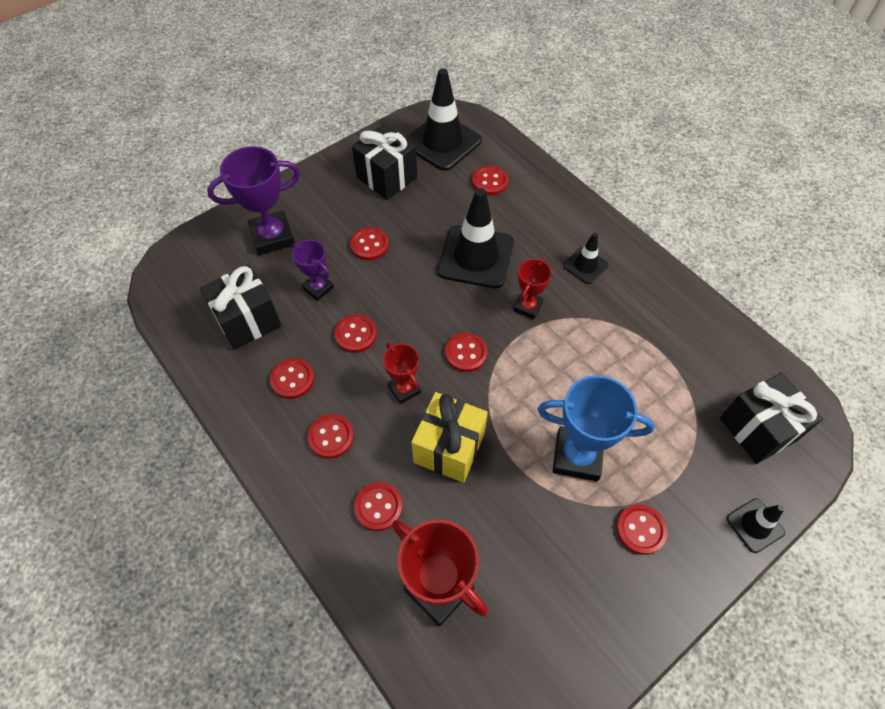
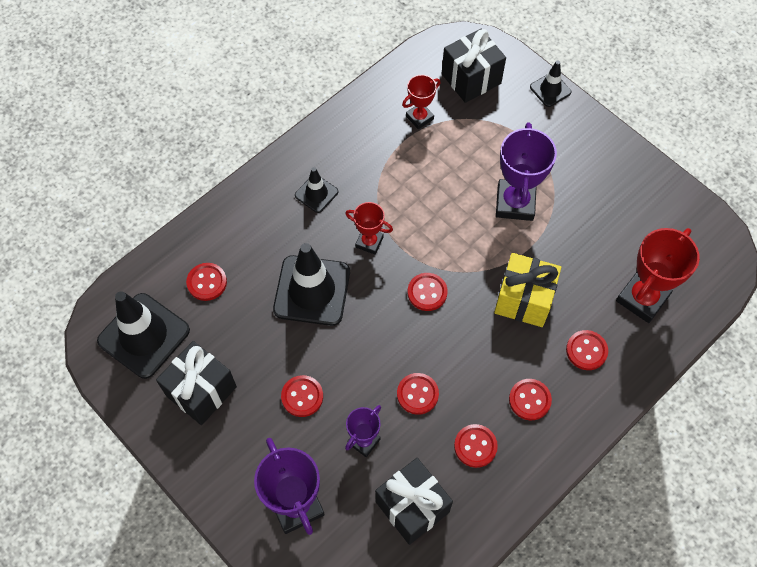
camera: 95 degrees left, 5 degrees up
red trophy [383,343,421,404] -> red trophy moved to [402,75,440,129]
blue trophy [537,375,655,481] -> purple trophy [496,122,557,221]
red button [616,504,667,555] -> none

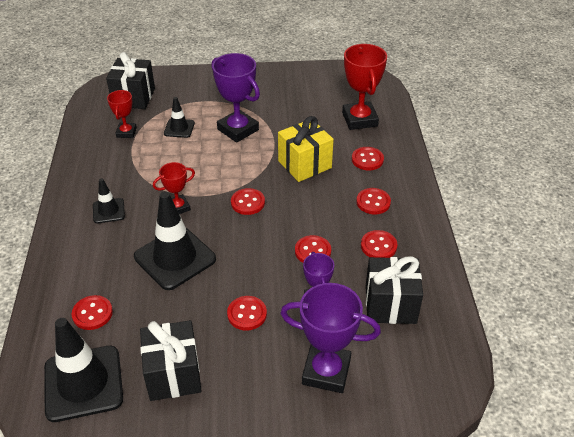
camera: 50 degrees left, 20 degrees down
black traffic cone [530,61,571,107] -> black traffic cone moved to [164,97,195,138]

